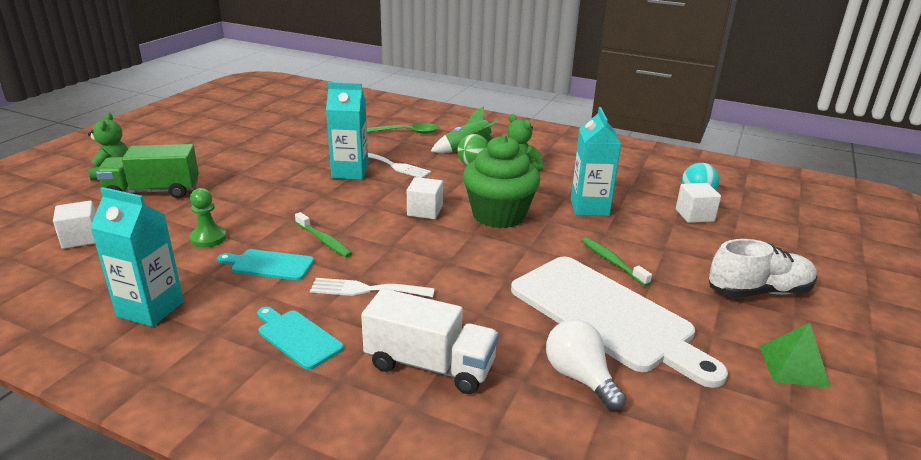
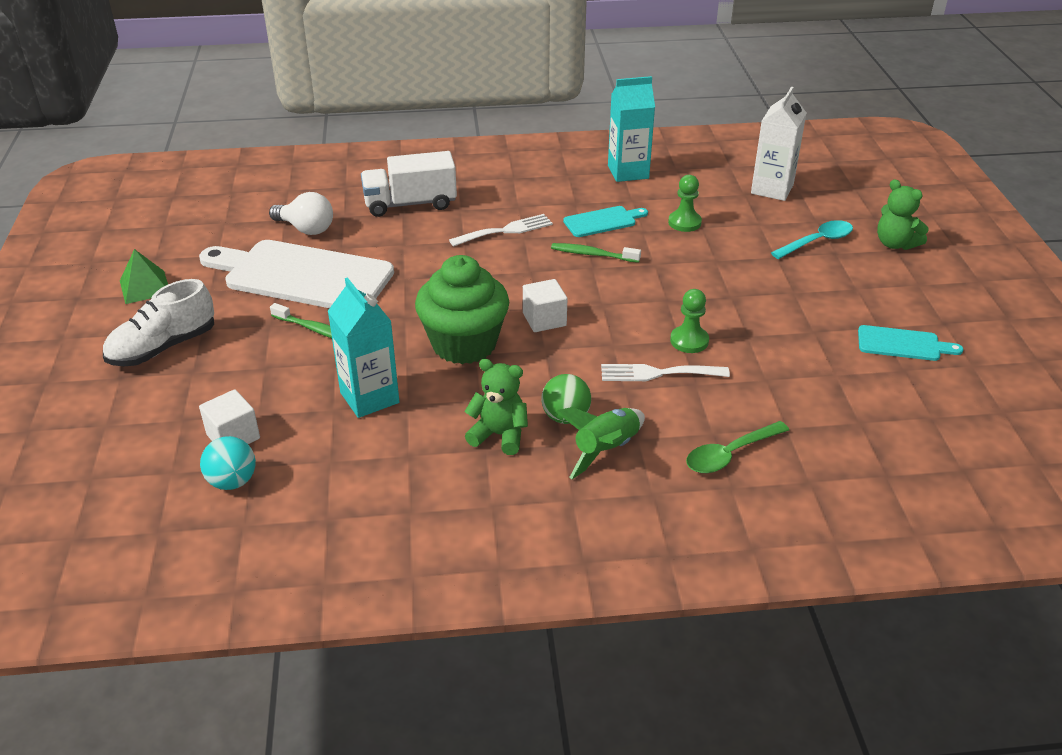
camera: 150 degrees right, 10 degrees up
white cube [53,201,96,249] -> white carton [751,87,806,201]
green truck [96,144,199,198] -> turquoise spoon [771,220,853,259]
turquoise cutting board [257,307,344,370] -> turquoise cutting board moved to [858,325,963,361]
turquoise carton [326,82,368,180] -> green pawn [670,289,709,353]

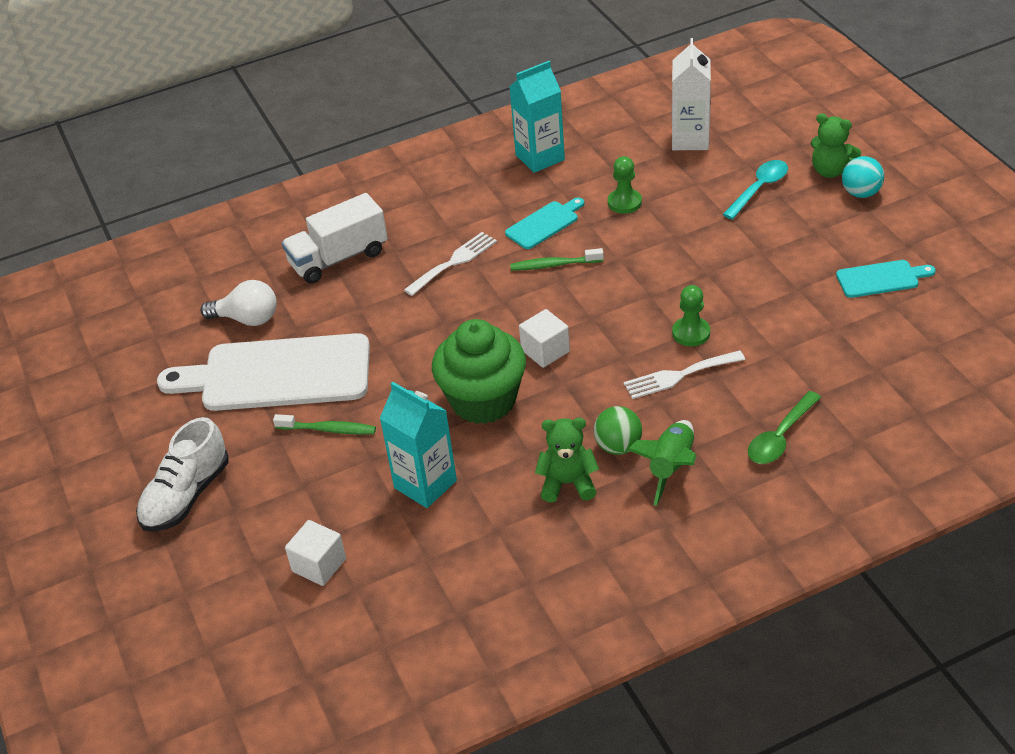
camera: 15 degrees left, 5 degrees up
green pyramid [120,249,168,304] -> none
turquoise ball [200,436,256,490] -> turquoise ball moved to [842,156,884,198]

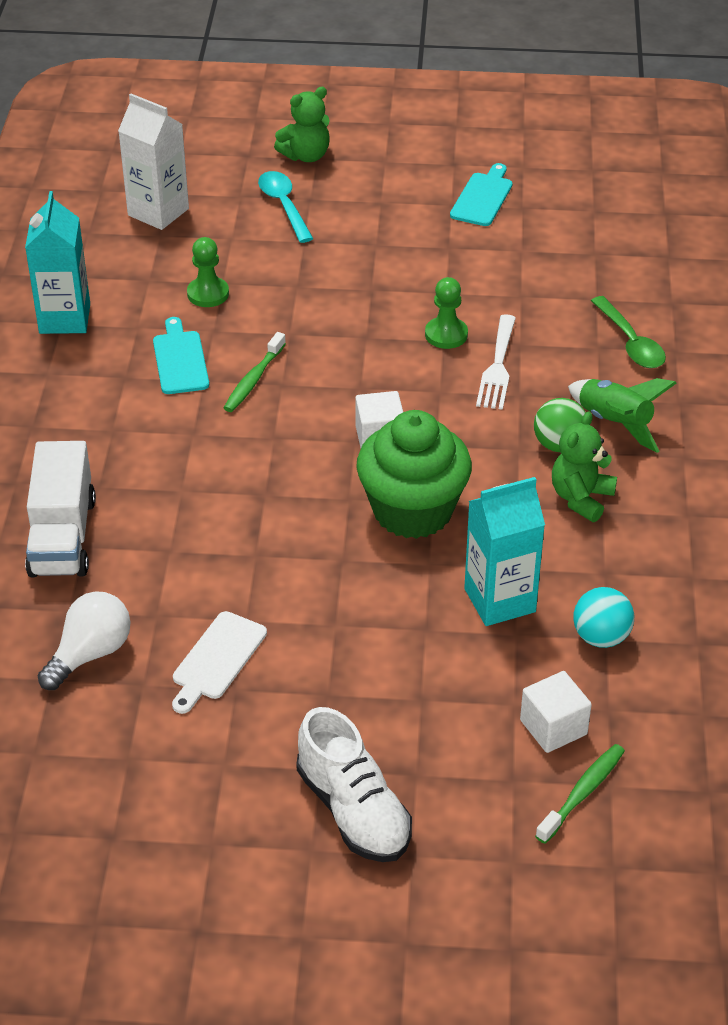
camera: 65 degrees left, 0 degrees up
white cutting board [157,333,370,411] -> white cutting board [172,611,267,714], size x0.47
green toothbrush [273,414,376,435] -> green toothbrush moved to [535,744,625,844]
white fork [404,232,497,296] -> none
turquoise ball [842,156,884,198] -> turquoise ball moved to [573,587,634,648]

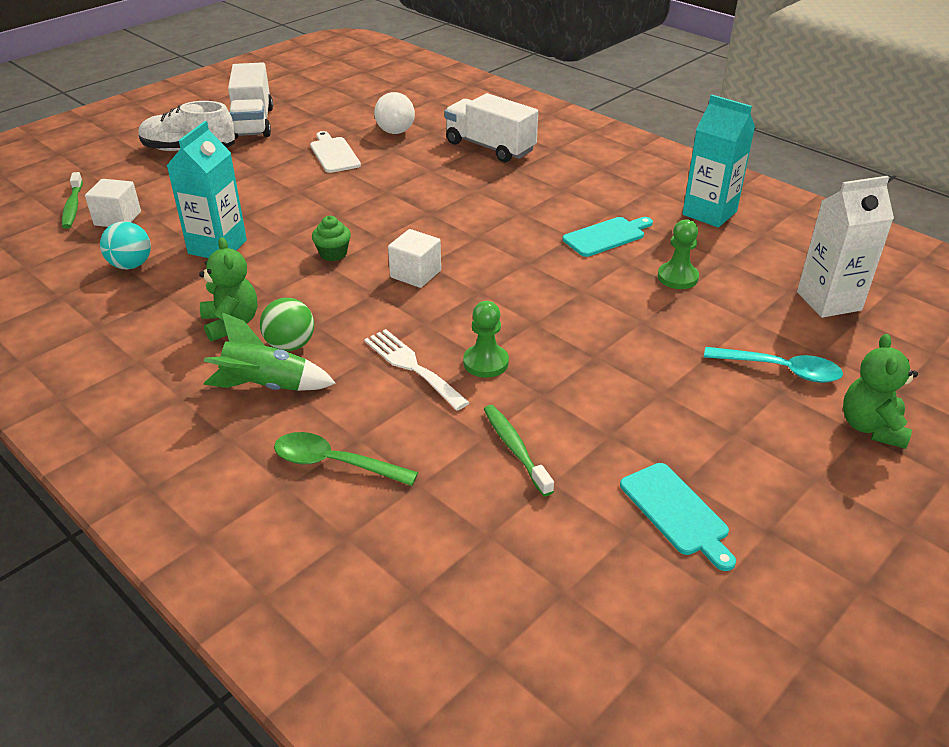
camera: 130 degrees right, 5 degrees down
turquoise cutting board [153,317,209,394] -> turquoise cutting board turned 60 degrees counterclockwise [563,217,653,257]
green toothbrush [224,332,286,412] -> green toothbrush moved to [484,405,554,496]
green cupcake [356,410,472,539] -> green cupcake [312,216,351,261], size x0.41
none -> white truck [228,62,273,139]

